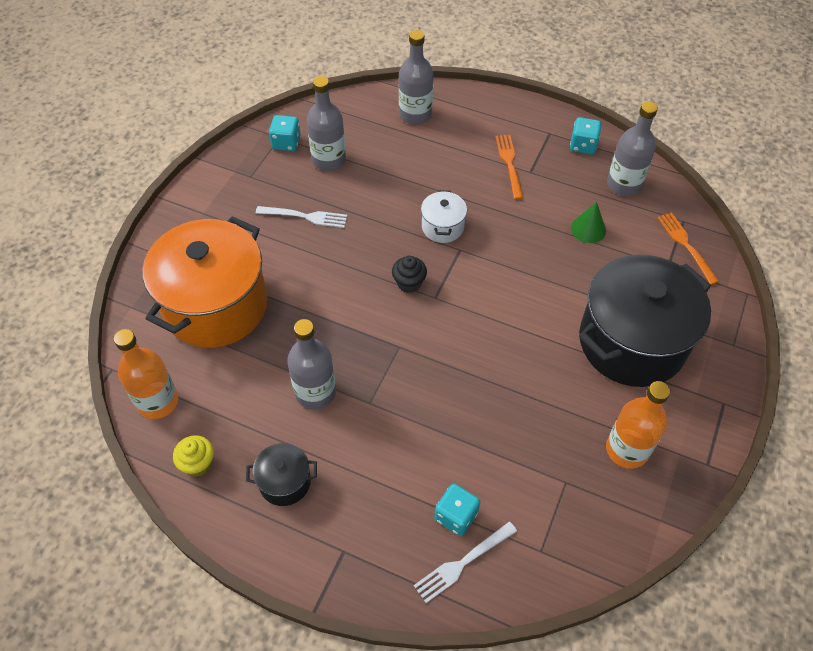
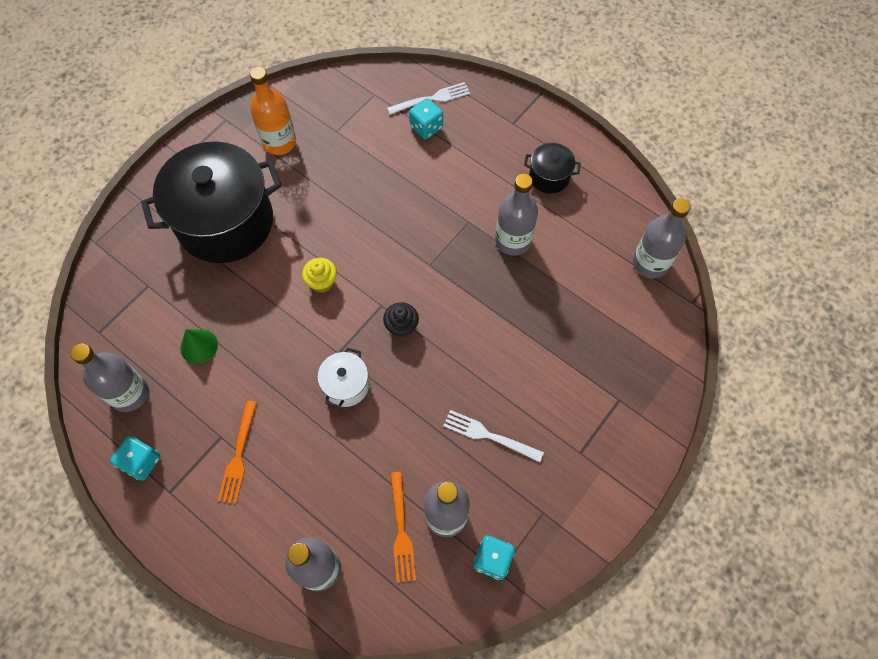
camera: 165 degrees left, 10 degrees up
orange bottle [114,329,178,419] -> grey bottle [633,198,691,278]
orange pot [143,216,268,348] -> none
yellow cupcake [173,435,214,477] -> yellow cupcake moved to [302,258,337,293]
orange fork [658,213,719,285] -> orange fork moved to [391,472,416,583]

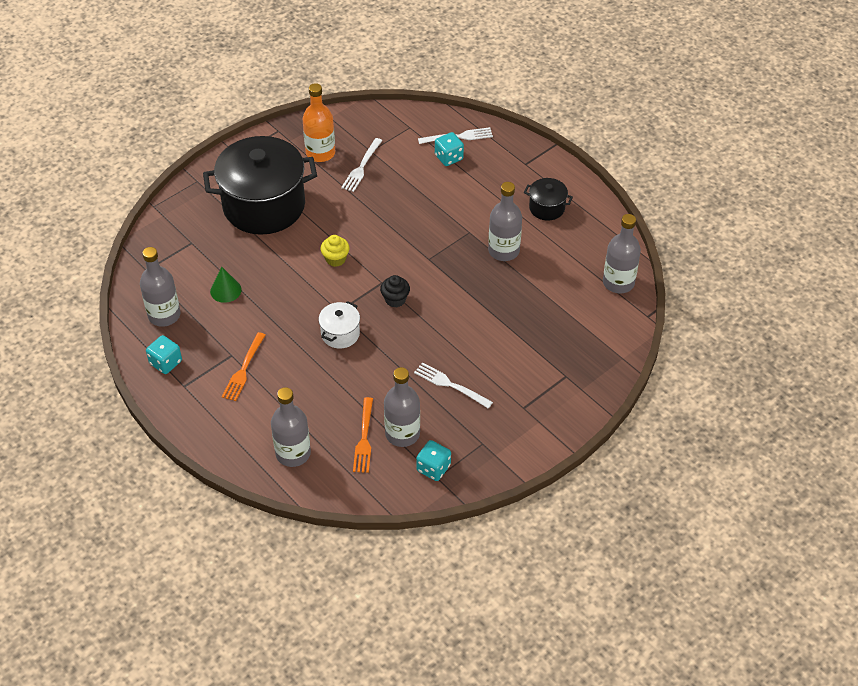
camera: 10 degrees right, 15 degrees down
none -> white fork [341,138,382,192]

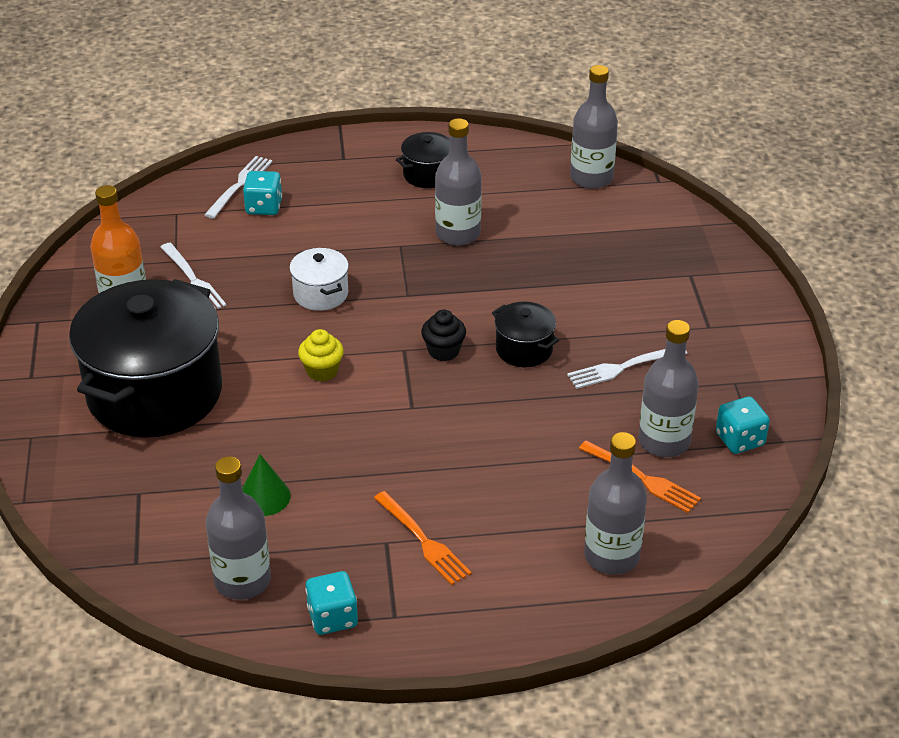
camera: 55 degrees left, 10 degrees down
white pot [318,301,360,349] -> white pot moved to [289,248,349,311]
none -> black pot [492,301,559,367]

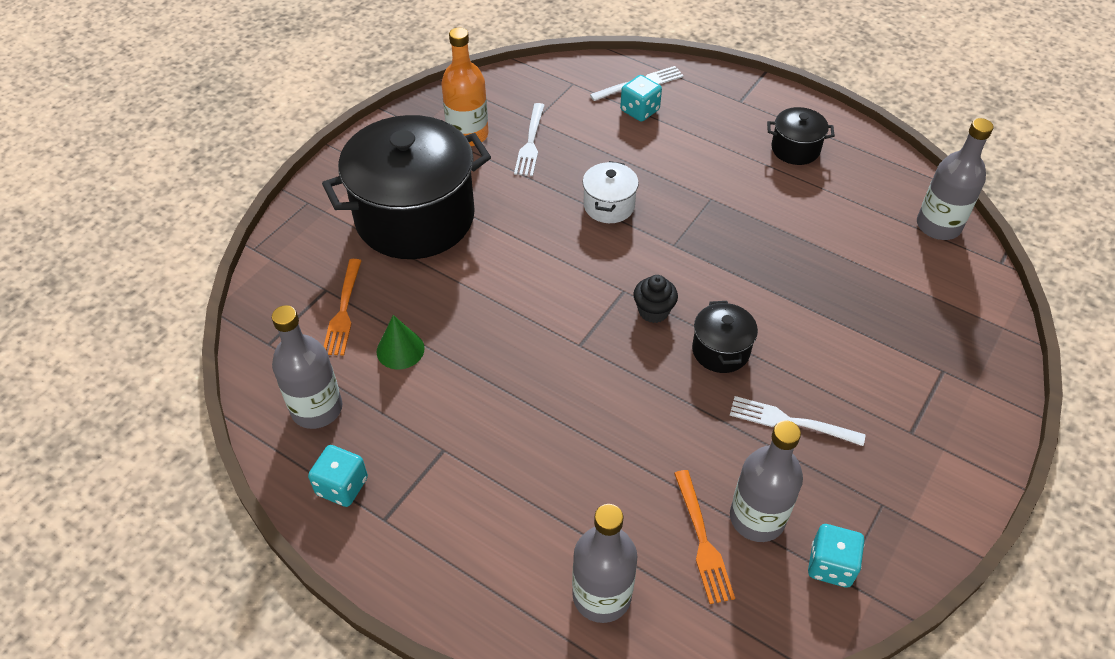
camera: 40 degrees right, 10 degrees up
yellow cupcake [298,329,344,381] -> none
orange fork [374,491,472,585] -> orange fork moved to [324,259,362,356]
grey bottle [435,118,482,246] -> none

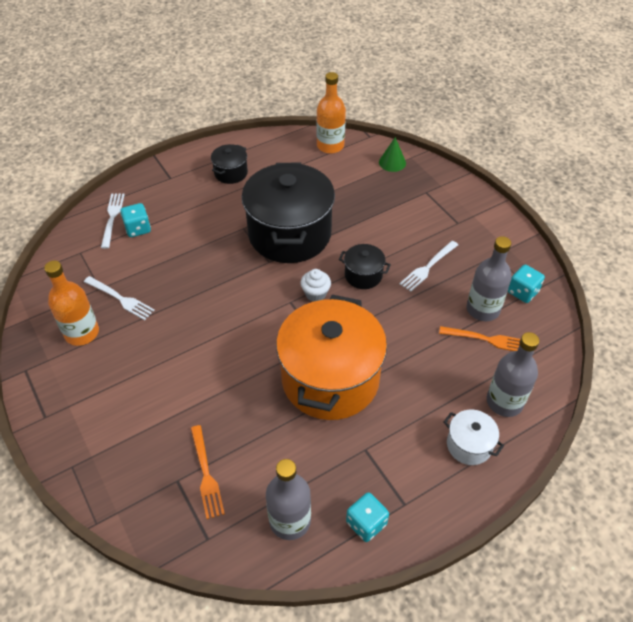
camera: 65 degrees left, 0 degrees up
black pot [322,115,491,259] -> black pot moved to [242,162,335,263]
orange fork [324,259,362,356] -> orange fork turned 45 degrees clockwise [191,425,225,519]
green cone [377,315,425,369] -> green cone moved to [379,137,406,172]
white pot [583,161,639,223] -> white pot moved to [443,410,504,465]
black cupcake [633,275,678,323] -> white cupcake [301,269,331,302]
grey bottle [917,118,994,240] -> orange bottle [316,72,346,154]
none -> orange pot [276,295,387,420]

